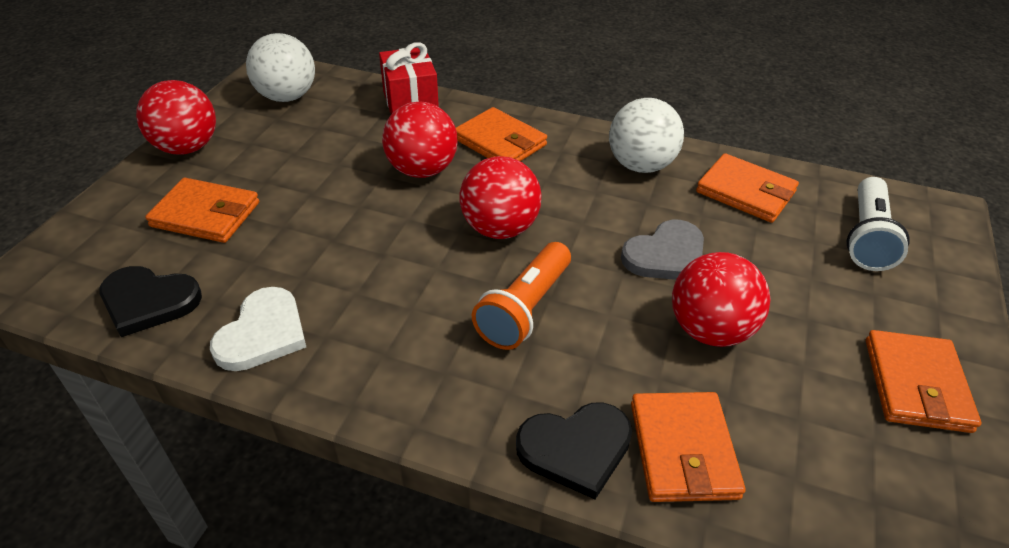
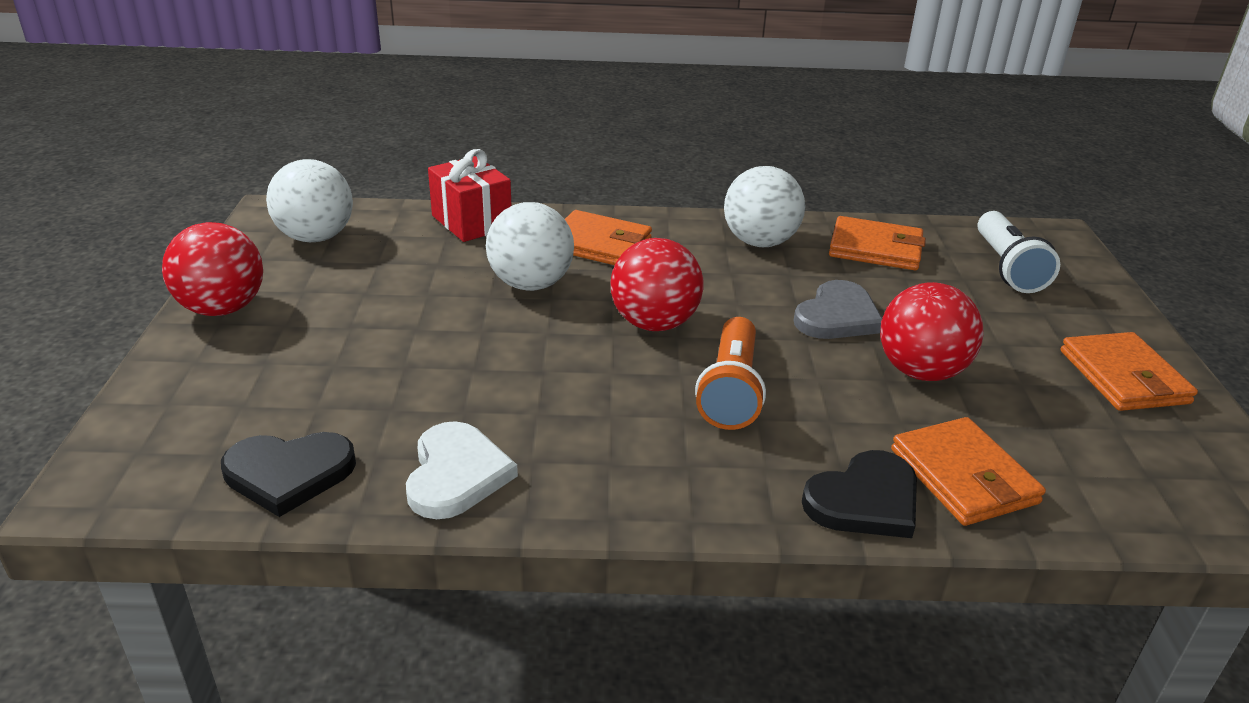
camera: 20 degrees left, 10 degrees down
orange wallet [145,178,259,243] -> none
red ball [382,102,458,178] -> white ball [486,202,574,291]

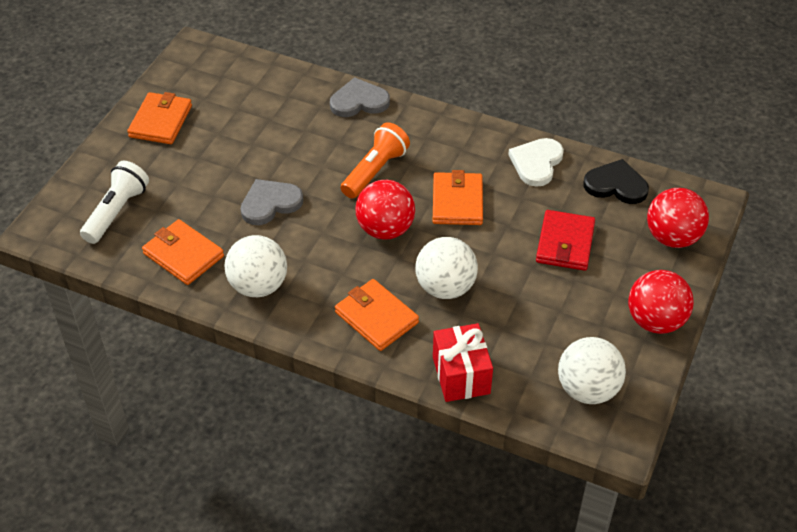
camera: 155 degrees left, 15 degrees up
black heart [802,450,917,538] -> grey heart [330,77,390,117]
red ball [880,282,984,381] -> red ball moved to [647,188,709,248]
orange wallet [891,417,1046,526] -> orange wallet moved to [433,170,483,225]
none -> red wallet [536,210,595,271]

